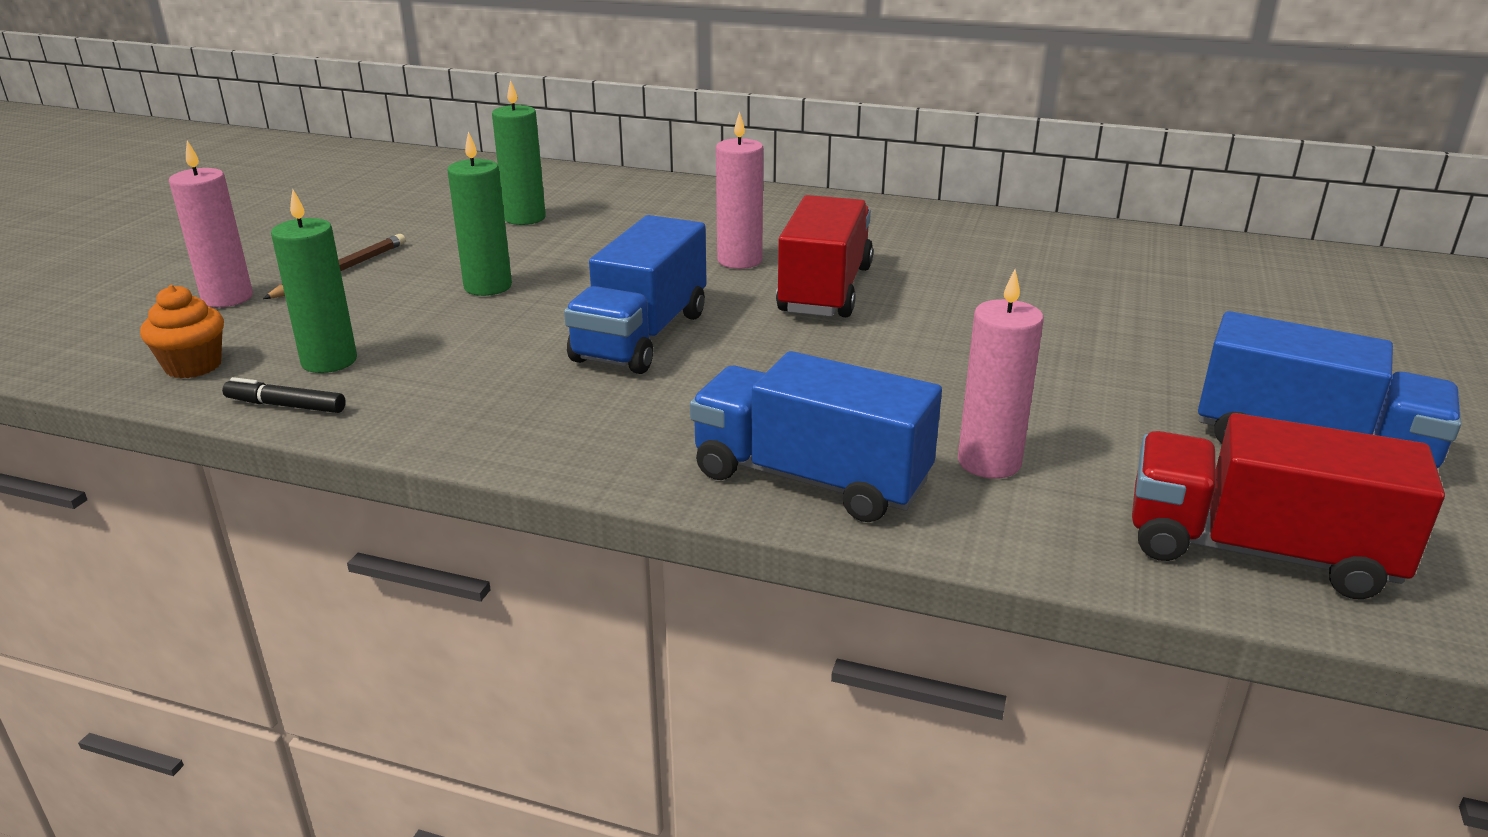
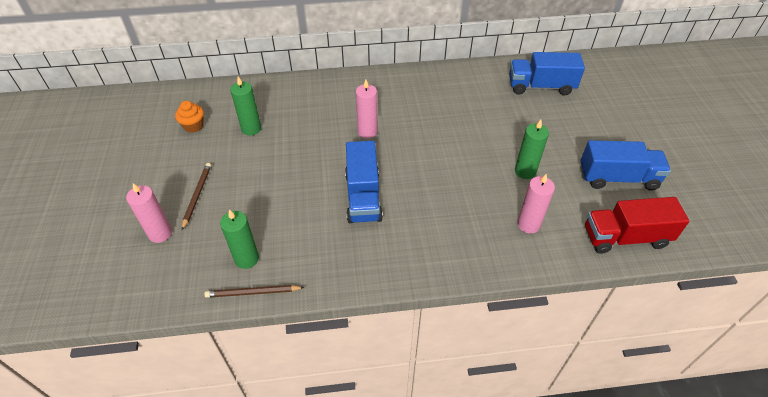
camera: 25 degrees left, 20 degrees up
orange cupcake [140,285,224,378] -> orange cupcake moved to [175,101,204,133]
black marker [222,377,346,413] -> brown pencil [204,285,305,298]
green candle [447,131,512,296] -> green candle moved to [515,120,549,179]
blue truck [690,351,942,522] -> blue truck moved to [509,52,585,96]
red truck [776,195,873,317] -> none

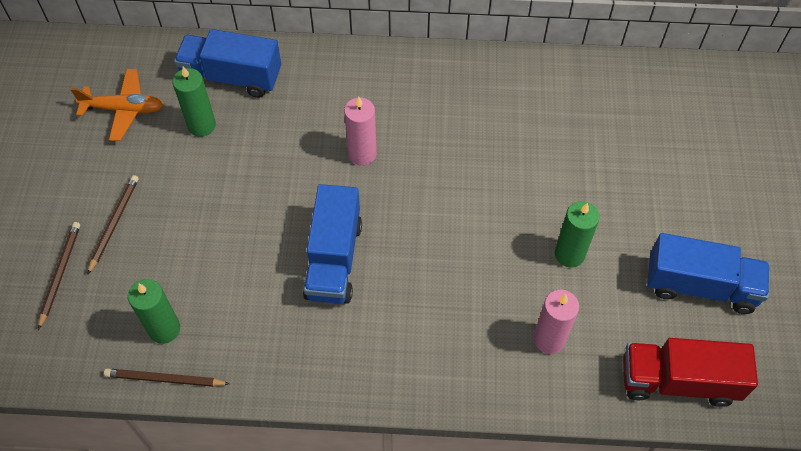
camera: 10 degrees right, 10 degrees up
pink candle [126,183,172,243] -> brown pencil [38,222,80,330]
orange cupcake [175,101,204,133] -> orange plane [71,69,163,141]
blue truck [509,52,585,96] -> blue truck moved to [174,29,281,98]

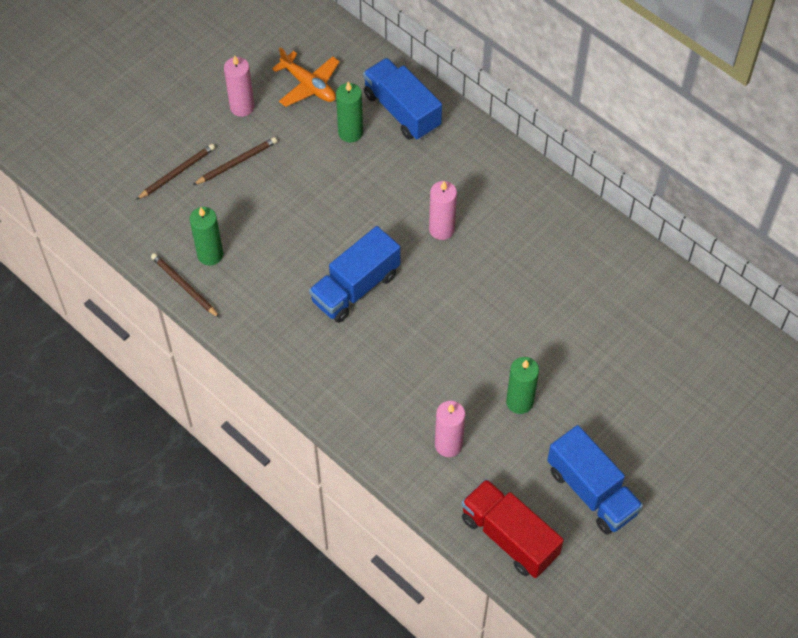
camera: 40 degrees right, 0 degrees up
none -> pink candle [224,56,255,117]

